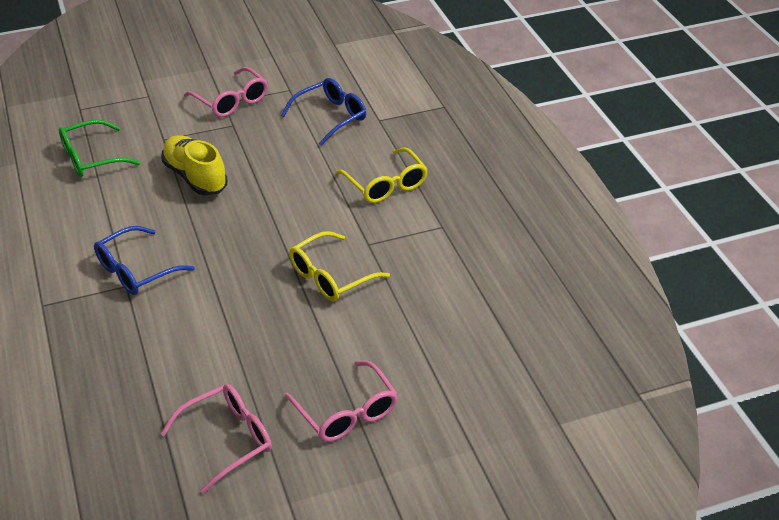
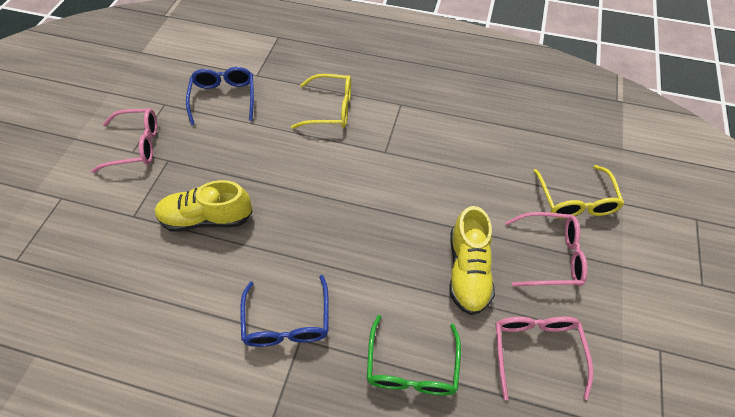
camera: 55 degrees left, 15 degrees up
green glasses [59,120,141,177] -> green glasses moved to [367,315,461,395]
yellow glasses [289,231,390,301] -> yellow glasses moved to [533,165,624,218]
none -> yellow shoe [449,206,495,315]

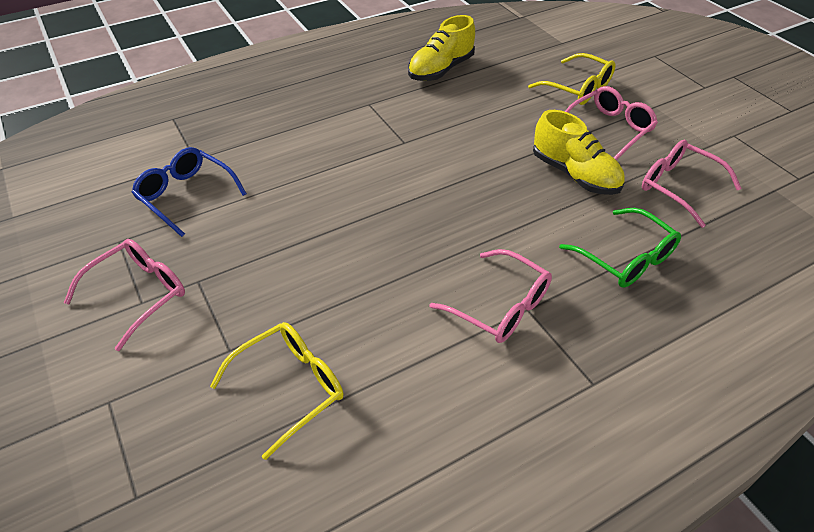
camera: 45 degrees left, 10 degrees down
yellow shoe [155,180,252,232] -> yellow shoe moved to [408,15,475,81]
blue glasses [240,275,329,347] -> pink glasses [429,249,552,343]
yellow glasses [291,74,351,129] -> yellow glasses moved to [210,322,343,460]

